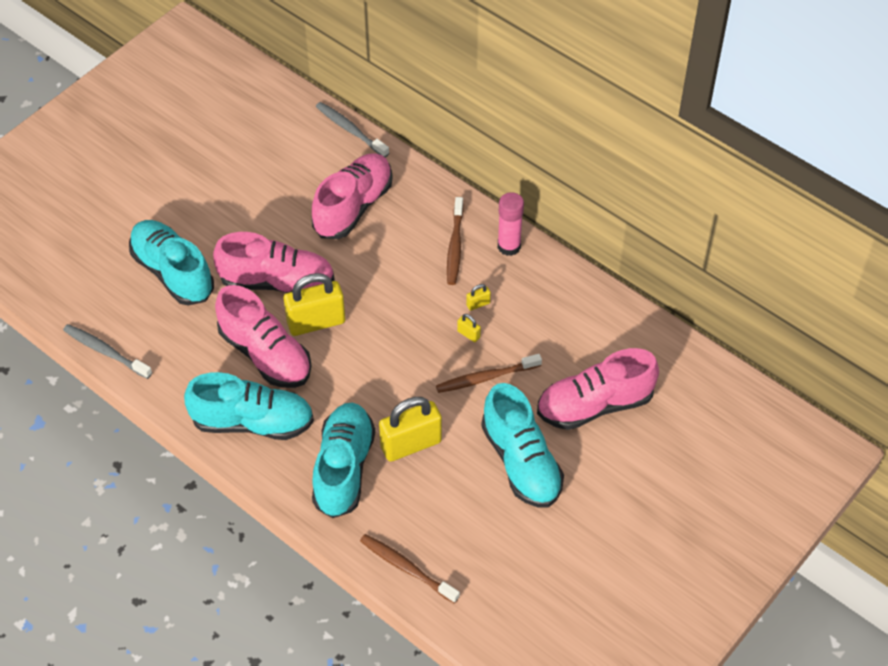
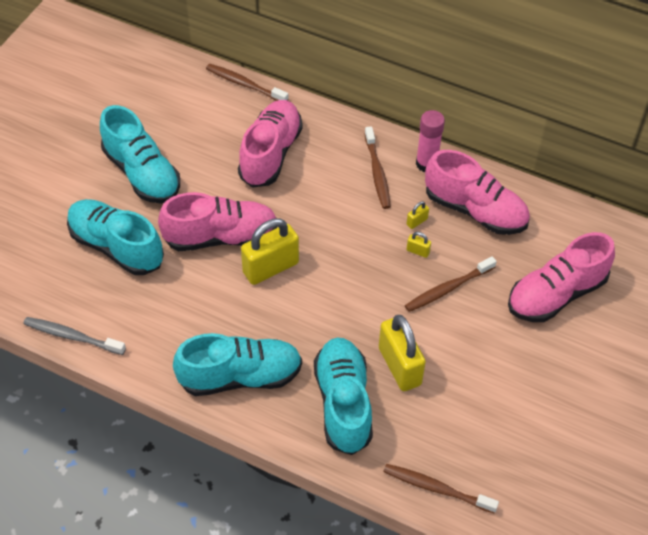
camera: 15 degrees left, 0 degrees up
pink shoe [215,285,311,388] -> pink shoe moved to [425,150,530,235]
grey toothbrush [316,102,389,158] -> brown toothbrush [206,64,288,101]
yellow padlock [379,397,442,462] -> yellow padlock turned 75 degrees counterclockwise [379,315,426,391]
turquoise shoe [481,383,564,508] -> turquoise shoe moved to [100,105,180,204]

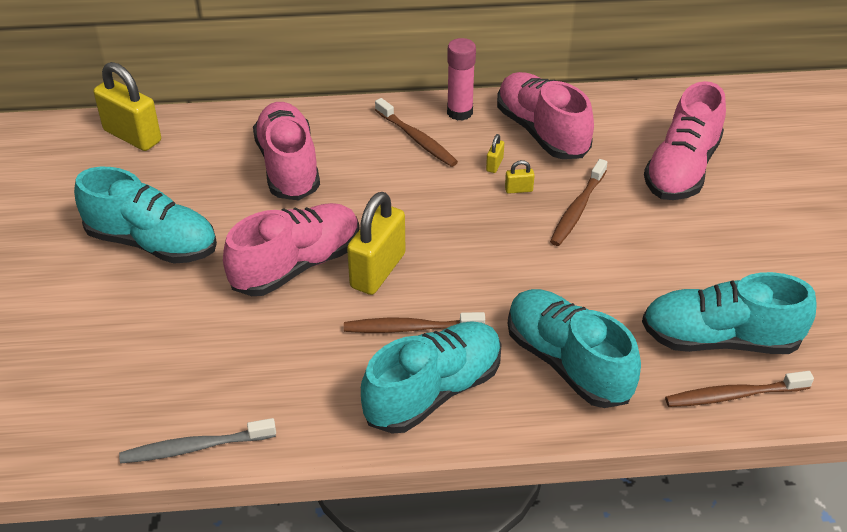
camera: 30 degrees left, 10 degrees down
turquoise shoe [67,199,164,275] -> turquoise shoe moved to [642,272,817,354]
brown toothbrush [206,64,288,101] -> brown toothbrush moved to [344,312,485,333]
yellow padlock [379,315,426,391] -> yellow padlock moved to [93,62,161,151]
pink shoe [425,150,530,235] -> pink shoe turned 120 degrees counterclockwise [497,72,594,159]

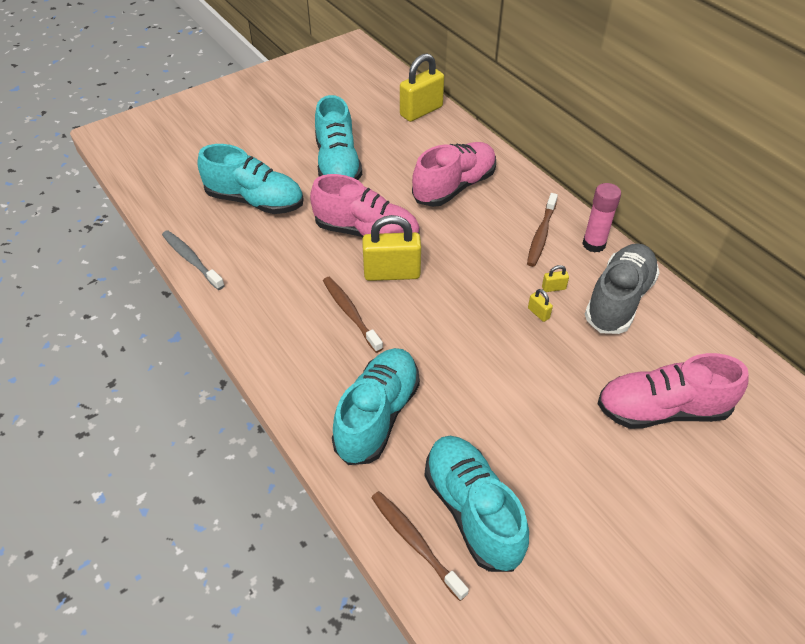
camera: 60 degrees right, 5 degrees up
yellow padlock [93,62,161,151] -> yellow padlock turned 45 degrees clockwise [400,53,444,122]
turquoise shoe [361,321,502,433] -> turquoise shoe moved to [197,144,304,214]
pink shoe [497,72,594,159] -> grey shoe [585,243,660,334]
brown toothbrush [550,159,607,246] -> none

